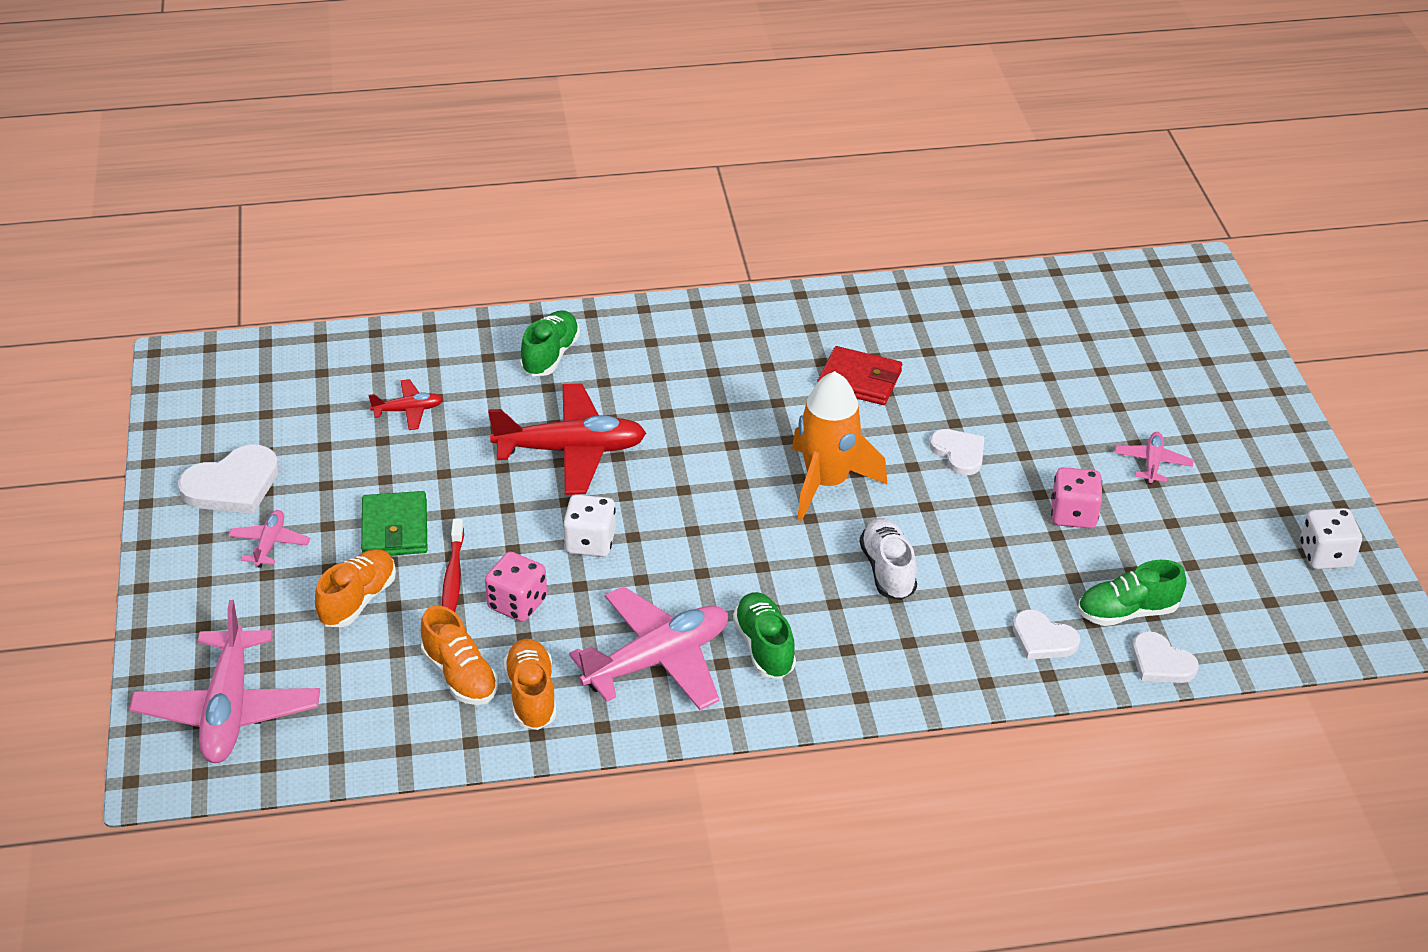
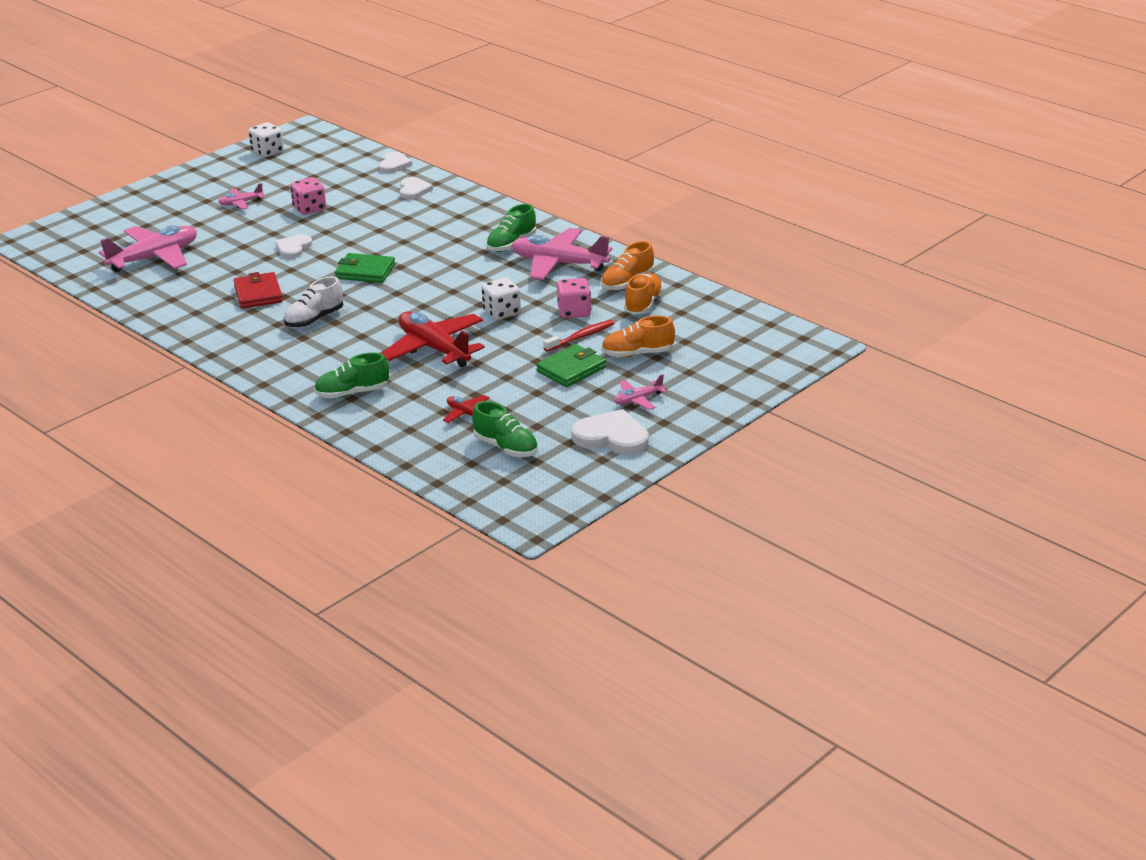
camera: 125 degrees left, 10 degrees down
pink plane [130,600,320,763] -> pink plane moved to [99,225,197,272]
orange rocket [792,371,888,521] -> green wallet [335,253,395,283]
white shoe [860,518,917,600] -> white shoe moved to [284,276,343,328]
green shoe [1078,560,1186,626] -> green shoe moved to [472,401,538,457]

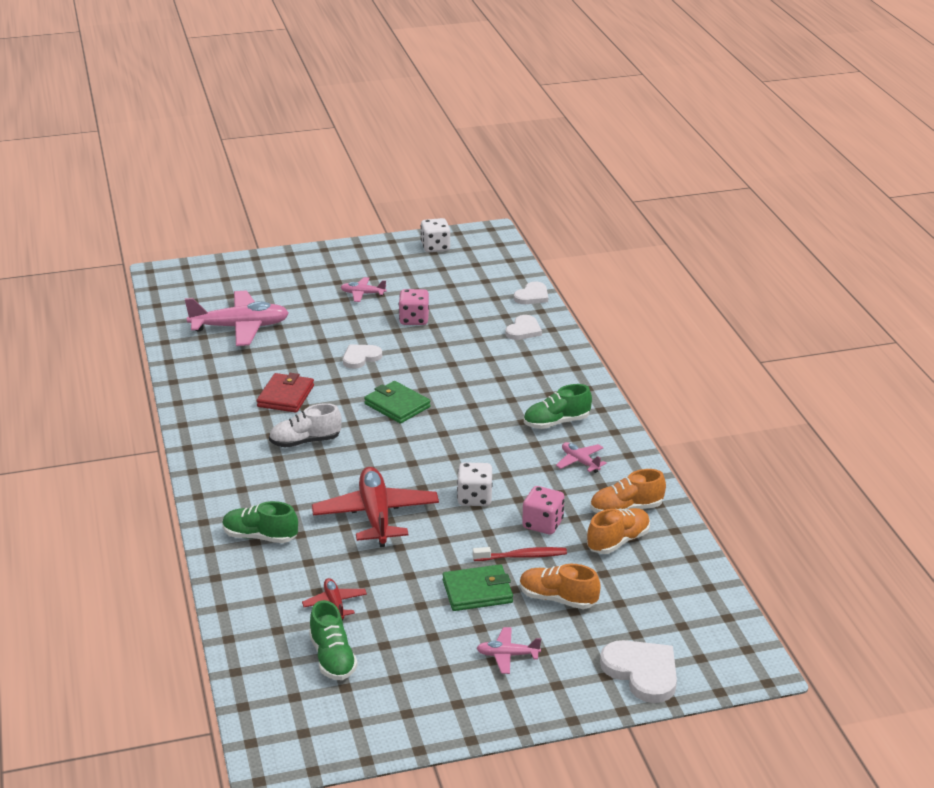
camera: 30 degrees right, 0 degrees up
pink plane [512,228,612,280] -> pink plane [556,442,607,473], size x0.48
white heart [572,409,649,455] -> white heart moved to [600,640,677,703]

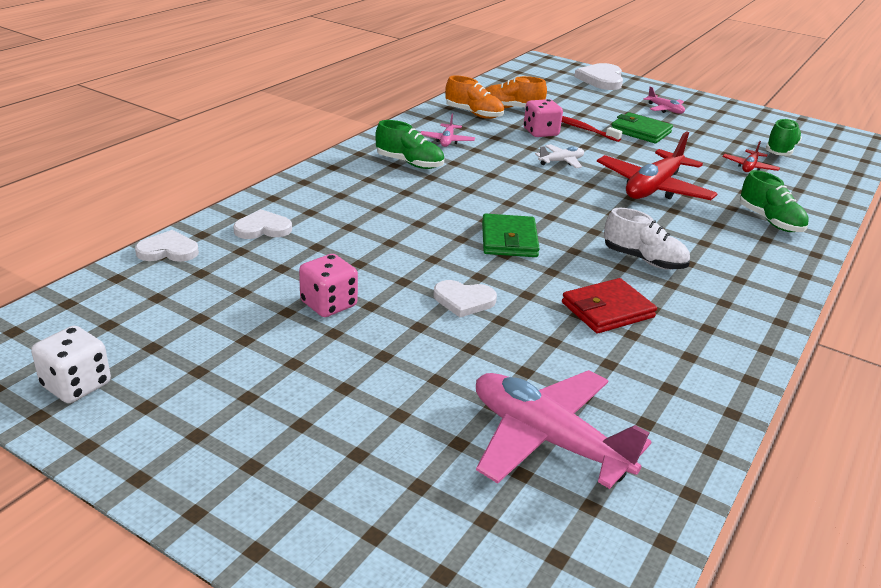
camera: 135 degrees left, 0 degrees up
pink plane [341,277,387,302] -> none
white dice [457,462,493,506] -> white plane [535,144,584,168]
orange shoe [520,564,601,609] -> none

